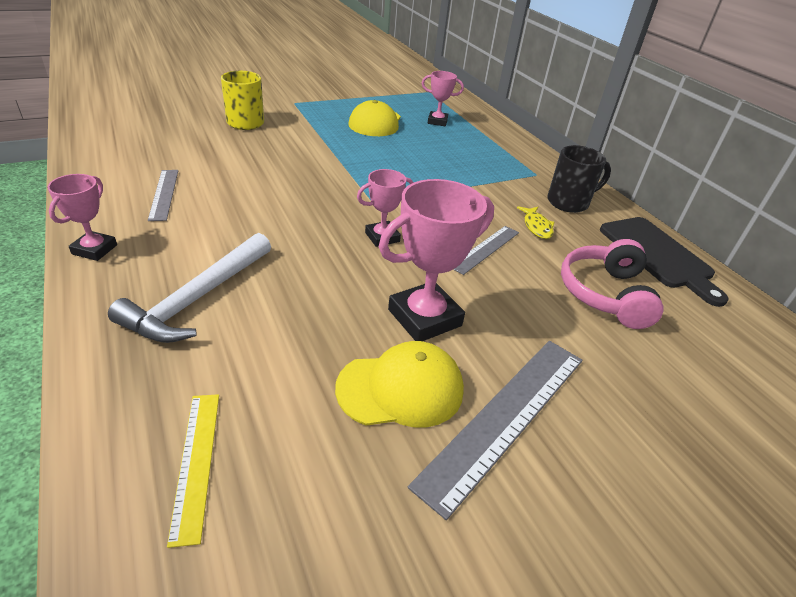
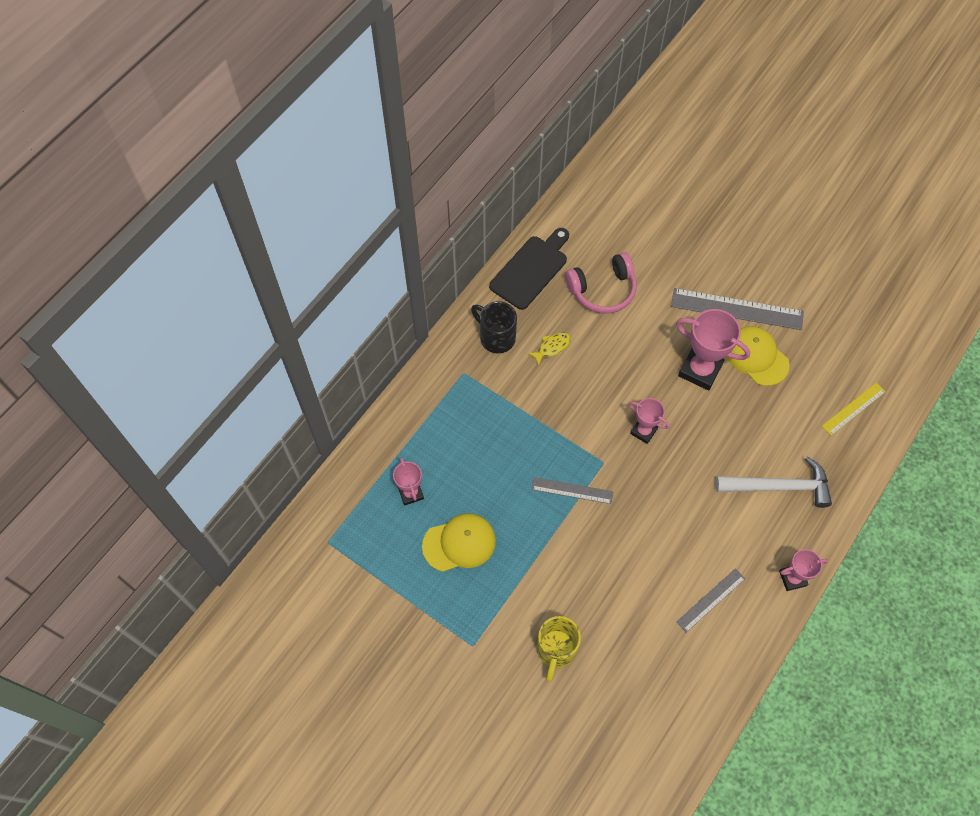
camera: 115 degrees left, 25 degrees up
grey ruler [453,226,519,275] -> grey ruler moved to [532,477,613,504]

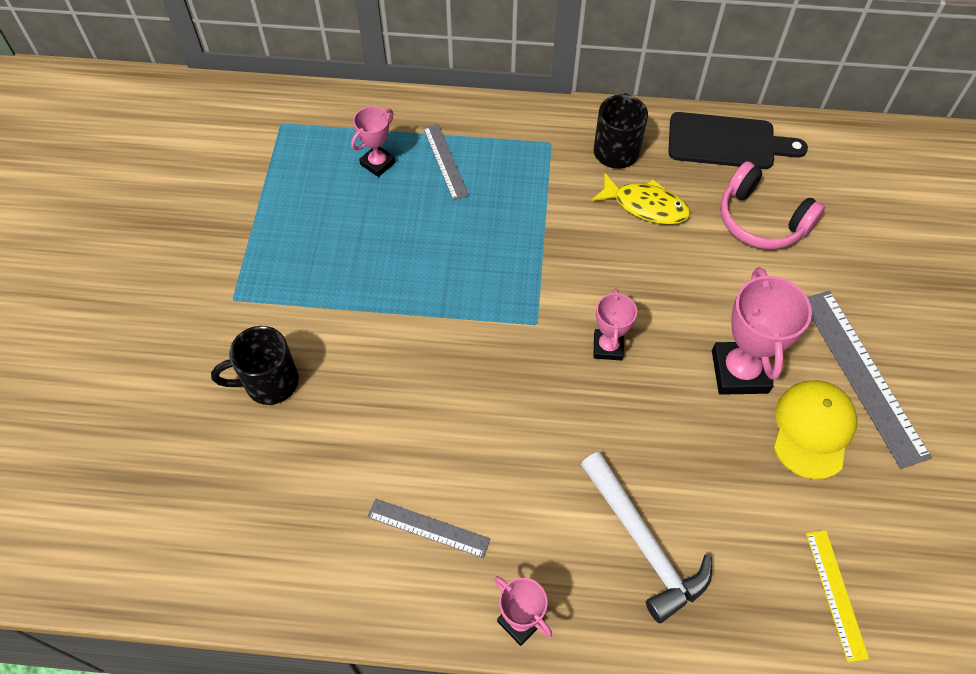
camera: 60 degrees right, 5 degrees down
yellow cap [422,513,496,572] -> none
yellow fish [528,333,571,366] -> yellow fish [591,173,690,225], size x1.55
grey ruler [532,477,613,504] -> grey ruler moved to [423,124,469,201]
yellow mug [537,616,581,682] -> black mug [211,326,299,405]
yellow ruler [822,383,886,435] -> yellow ruler turned 60 degrees clockwise [806,530,869,662]

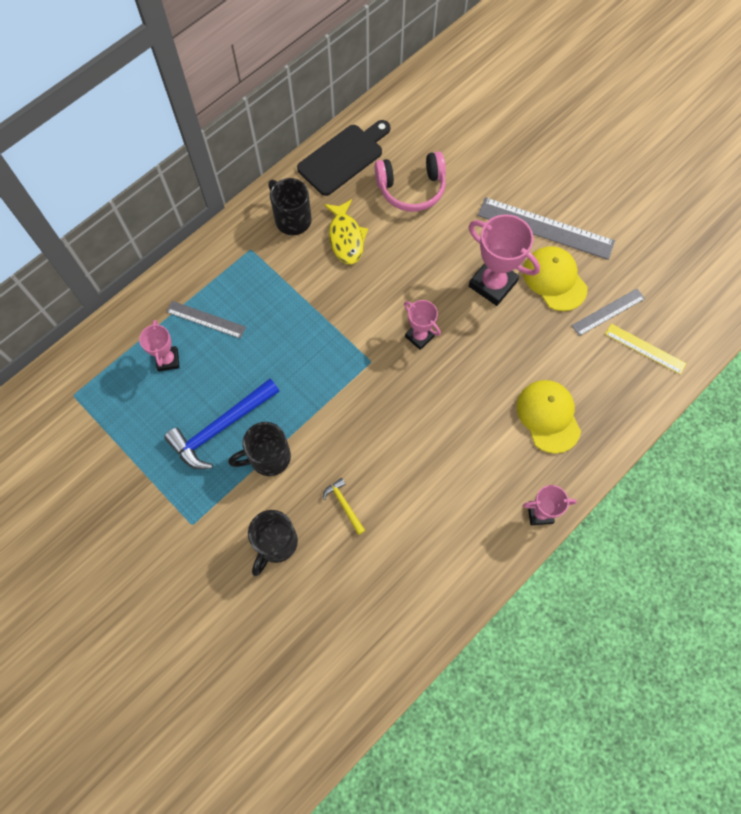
camera: 50 degrees left, 10 degrees up
grey ruler [367,499,490,558] -> grey ruler moved to [571,289,645,336]
white hammer [581,452,712,623] -> yellow cap [517,380,581,454]
yellow fish [591,173,690,225] -> yellow fish turned 105 degrees clockwise [324,199,368,264]
none -> blue hammer [164,379,279,469]
none -> black mug [228,422,291,476]
none -> yellow hammer [323,478,366,535]

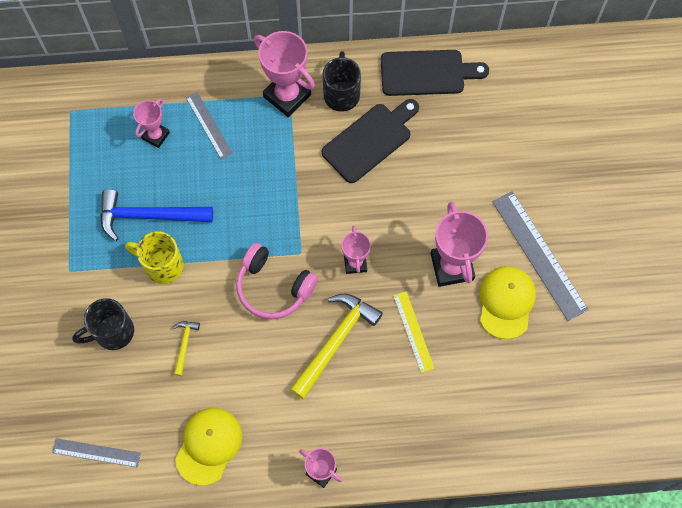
camera: 40 degrees right, 0 degrees up
black mug [228,422,291,476] -> yellow mug [125,231,184,284]
yellow fish [324,199,368,264] -> black cutting board [322,99,419,183]
pink headphones [375,151,446,212] -> pink headphones moved to [236,243,318,320]
yellow cap [517,380,581,454] -> yellow cap moved to [175,408,242,485]
grey ruler [571,289,645,336] -> grey ruler moved to [52,438,141,468]
yellow ruler [605,324,686,374] -> yellow ruler moved to [393,291,434,373]
none -> pink trophy [254,31,315,117]
none -> yellow hammer [290,294,383,399]

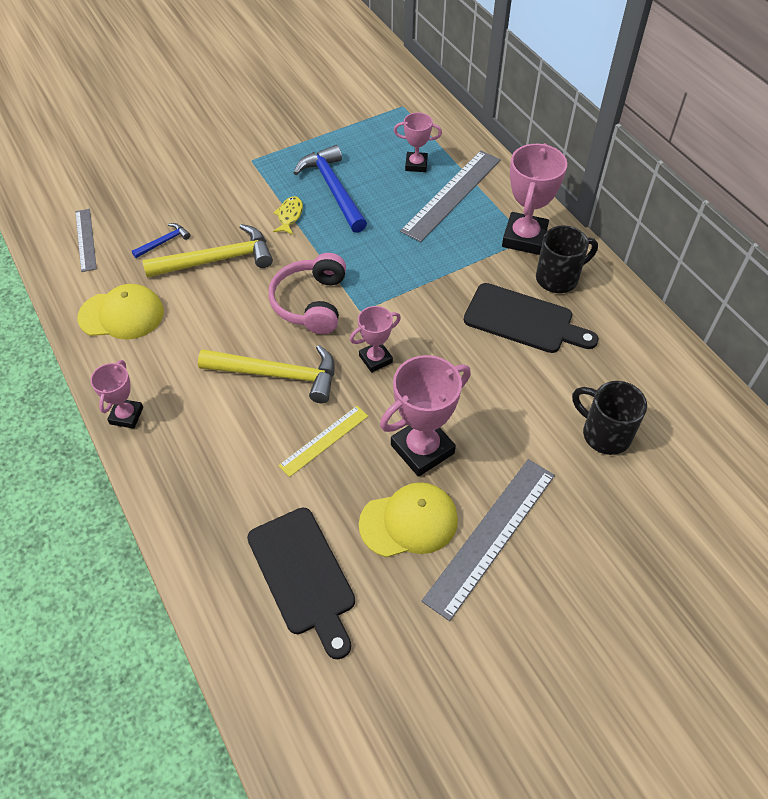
camera: 65 degrees right, 15 degrees down
black mug [72,298,134,350] -> black mug moved to [572,381,647,455]
yellow mug [125,231,184,284] -> yellow fish [273,196,303,235]
yellow hammer [173,321,200,376] -> yellow hammer [143,224,273,278], size x2.09
grey ruler [186,92,233,159] -> grey ruler [400,151,501,242], size x1.75
black cutting board [381,50,489,96] -> black cutting board moved to [247,508,355,659]
none -> blue hammer [132,223,190,258]

